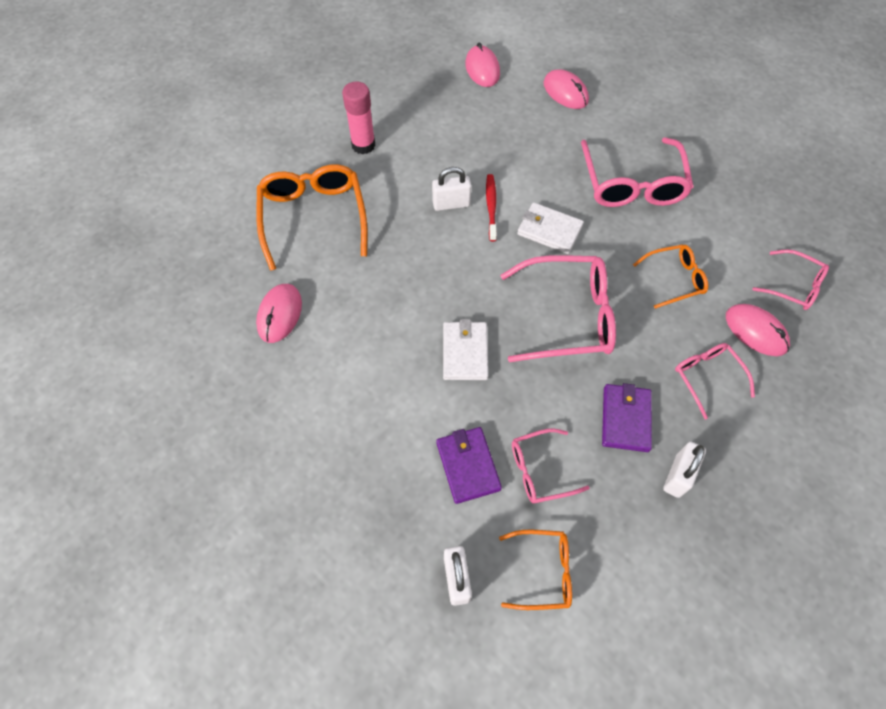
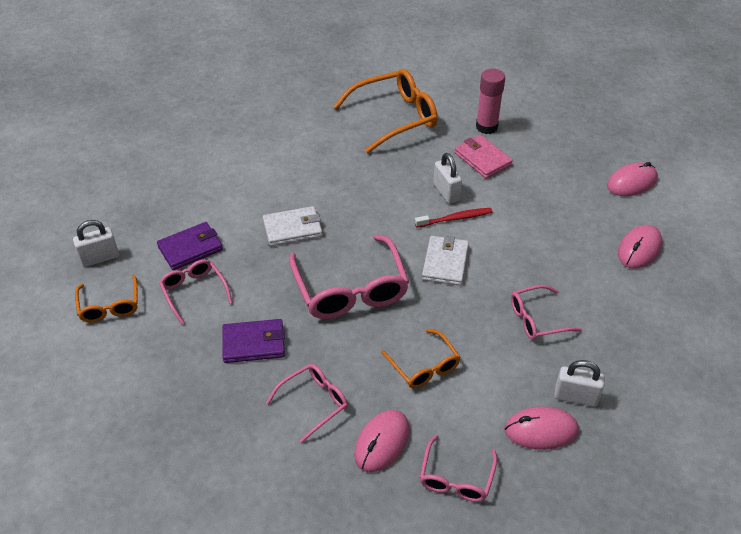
camera: 75 degrees right, 15 degrees down
pink mouse [256,284,302,343] -> pink mouse moved to [505,407,579,450]
pink glasses [581,137,694,207] -> pink glasses [511,285,582,340], size x0.56
white padlock [663,442,706,498] -> white padlock moved to [554,360,605,407]
none -> pink wallet [454,135,513,179]

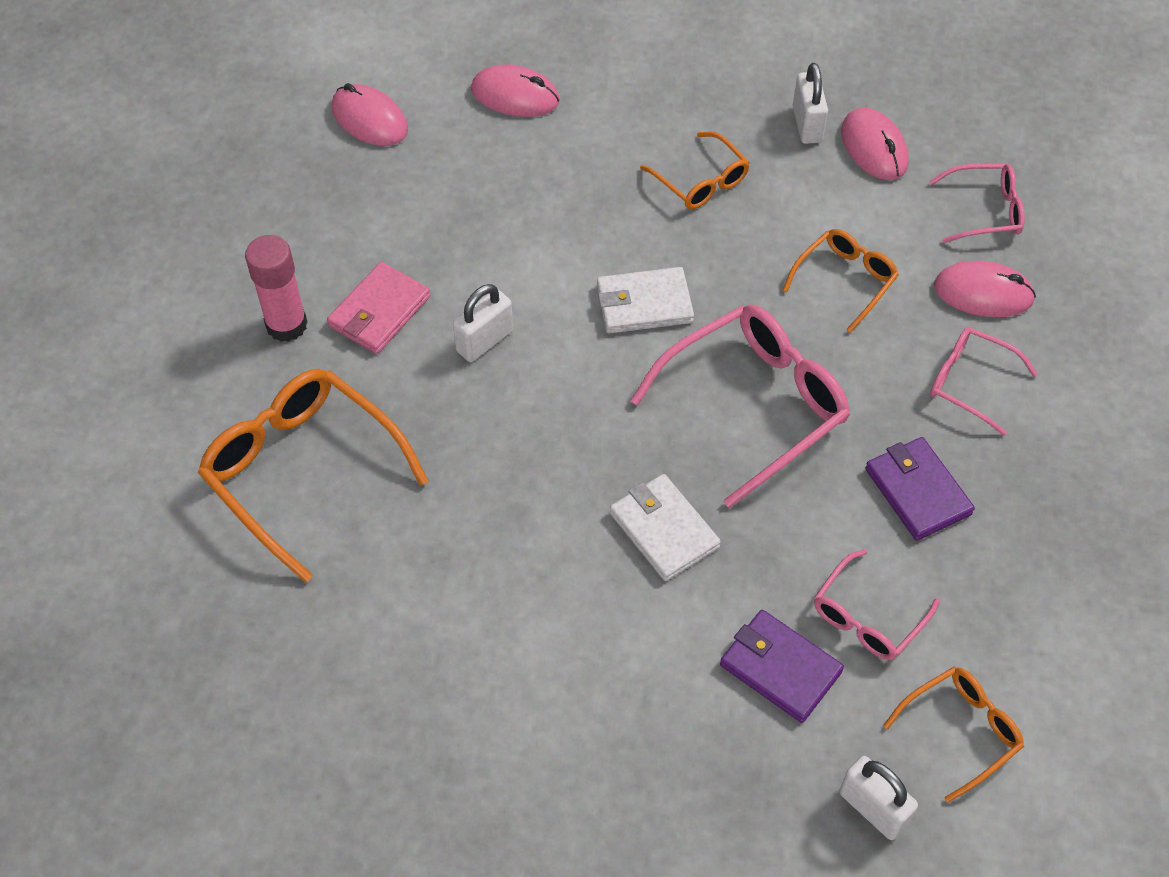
camera: 110 degrees left, 10 degrees up
red toothbrush [415,208,493,228] -> none
pink glasses [511,285,582,340] -> orange glasses [640,131,750,209]

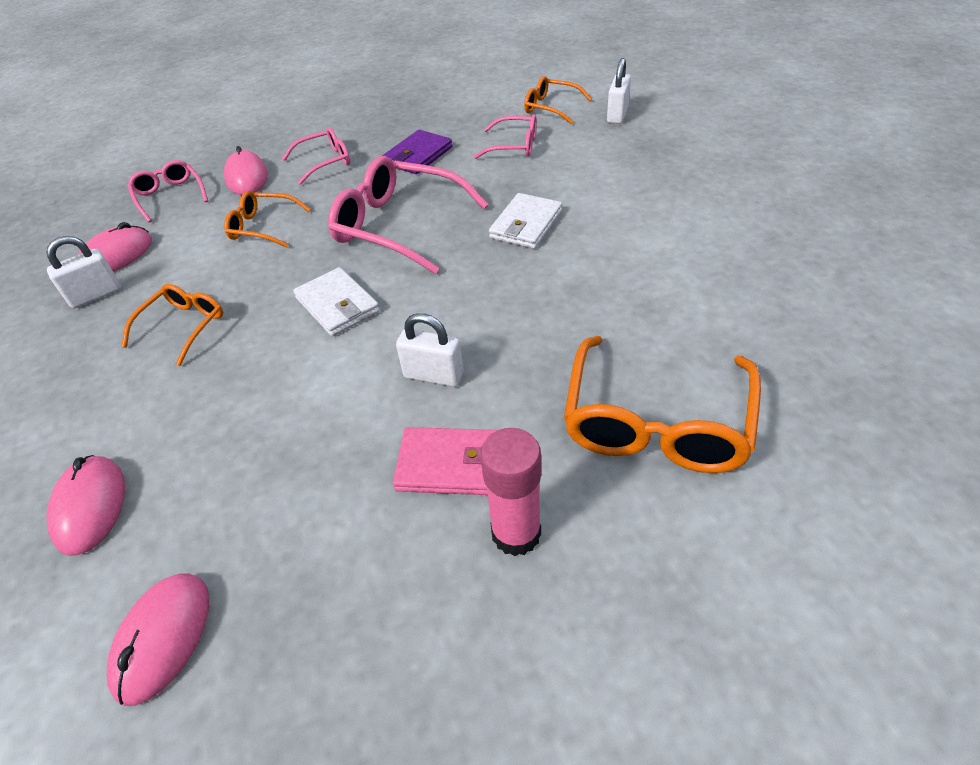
camera: 115 degrees left, 10 degrees down
purple wallet [720,610,844,723] -> none
pink glasses [930,327,1038,436] -> pink glasses turned 120 degrees counterclockwise [282,127,350,185]

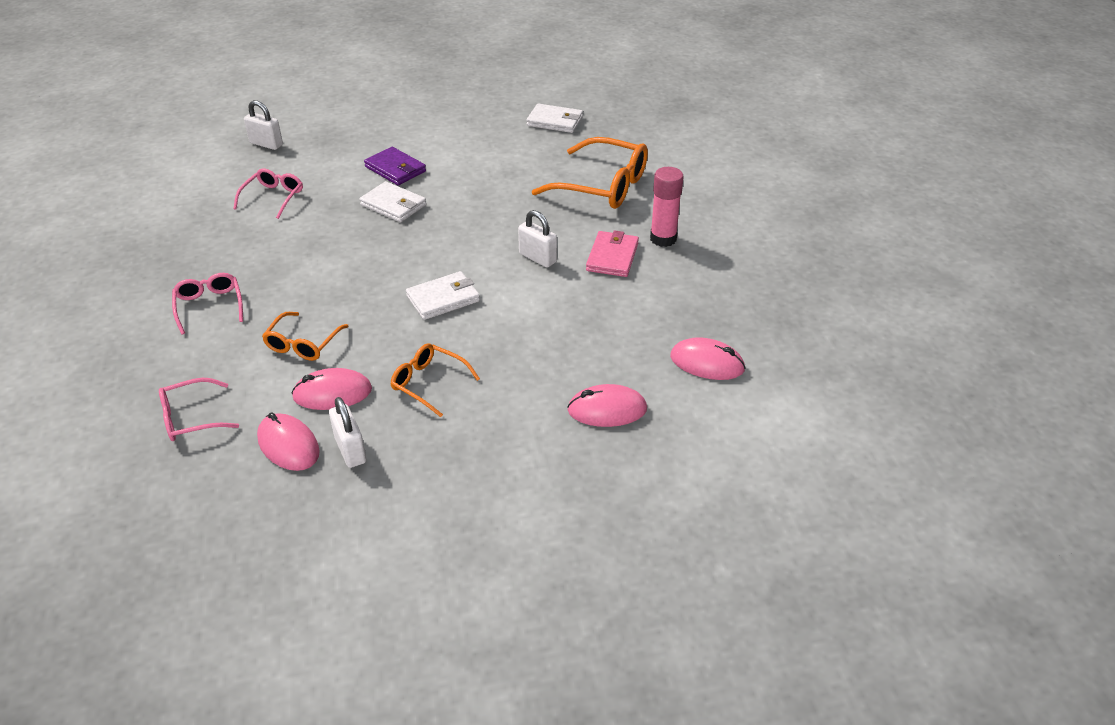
camera: 85 degrees left, 5 degrees down
pink mouse [224,146,268,195] -> pink mouse moved to [291,368,372,410]
pink glasses [328,156,489,274] -> none
purple wallet [382,130,452,174] -> purple wallet moved to [364,147,426,185]
white padlock [396,313,464,387] -> white padlock turned 75 degrees counterclockwise [518,210,557,268]
orange glasses [524,76,592,124] -> none
none -> white wallet [526,103,583,133]

